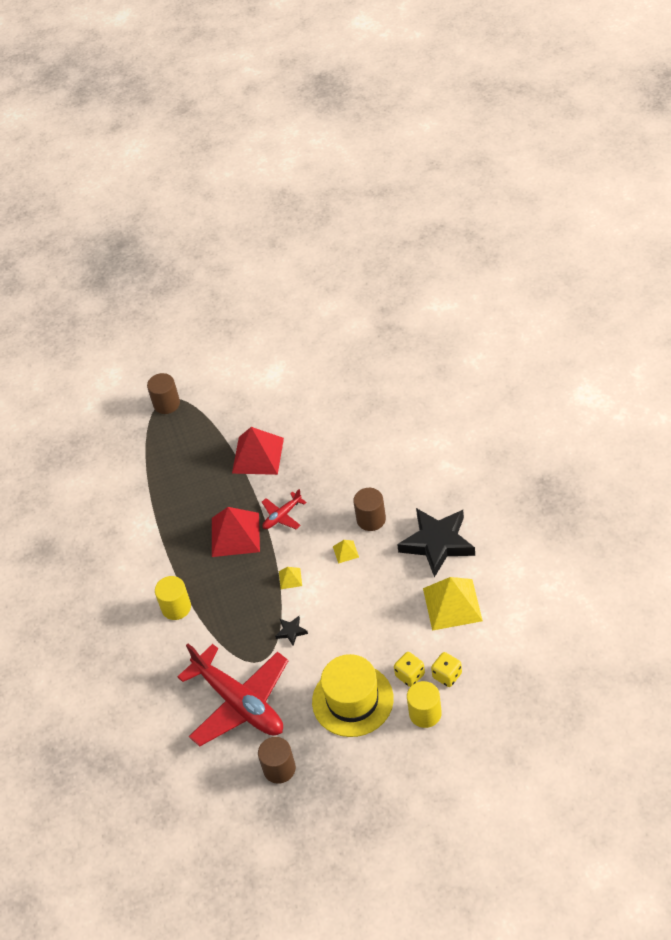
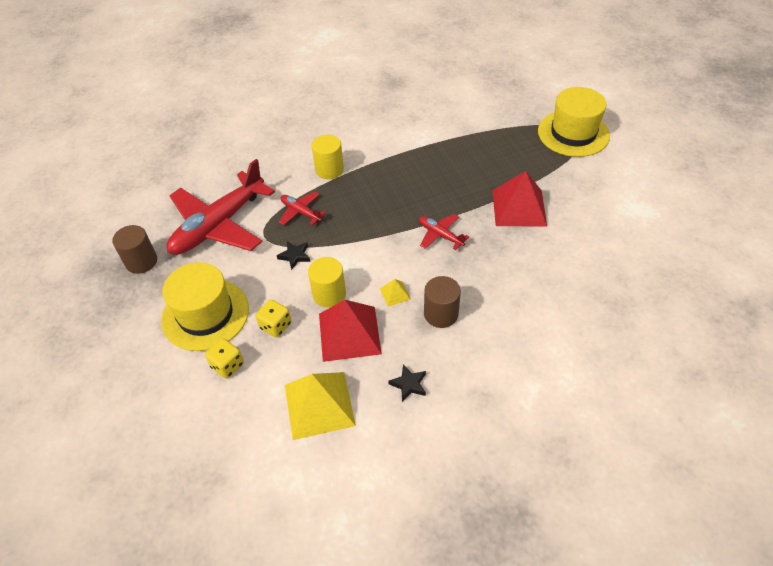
camera: 80 degrees right, 0 degrees up
brown cylinder [147,373,180,414] -> yellow hat [538,87,610,157]
red pyramid [212,507,260,557] -> red pyramid moved to [319,300,382,362]
yellow pyramid [279,567,302,589] -> none
black star [397,508,475,577] -> black star [388,364,426,402], size x0.41
yellow cylinder [407,681,442,728] -> yellow cylinder moved to [308,257,346,308]
yellow dice [431,652,462,687] -> yellow dice moved to [256,299,291,338]
none -> red plane [279,192,327,225]

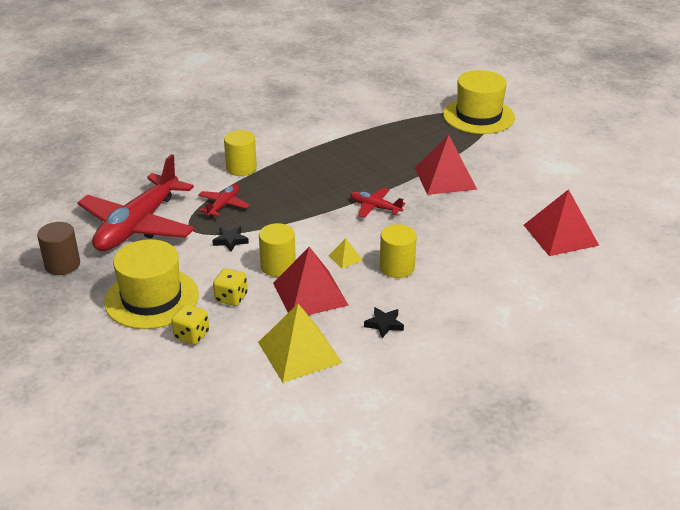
camera: 15 degrees left, 15 degrees down
red plane [279,192,327,225] -> red plane turned 90 degrees clockwise [198,184,250,217]
brown cylinder [424,276,461,328] -> yellow cylinder [380,224,417,278]
none -> red pyramid [524,189,599,256]

